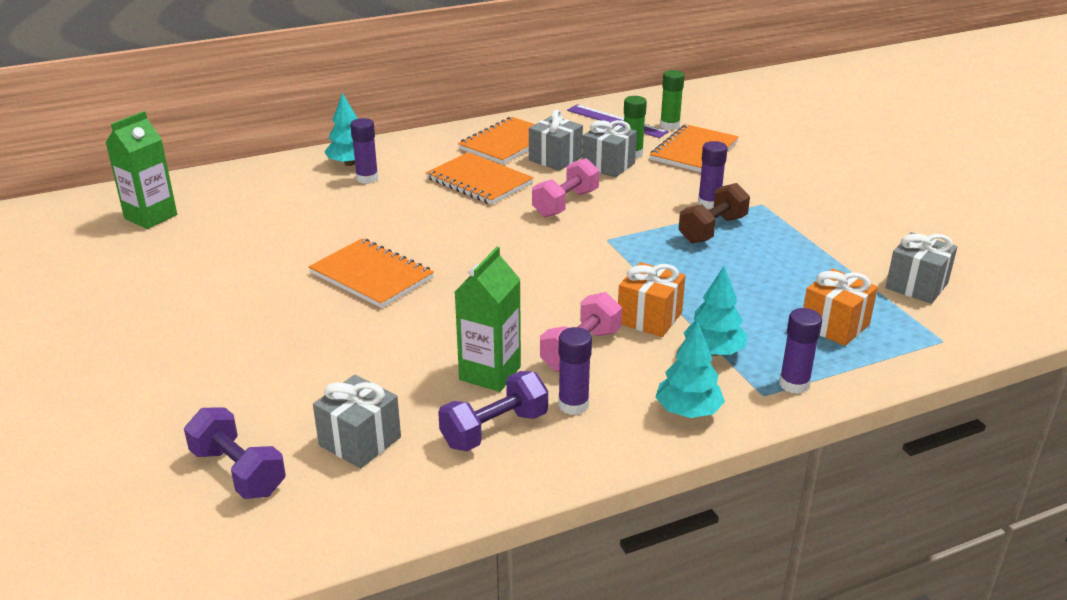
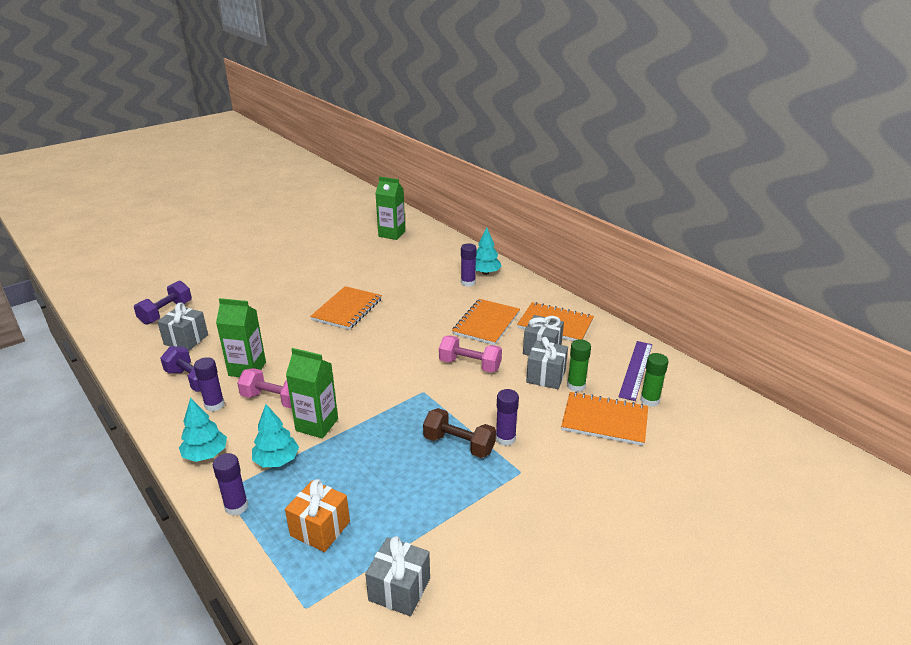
camera: 75 degrees right, 0 degrees up
orange gift [618,262,686,337] -> green carton [286,348,338,438]

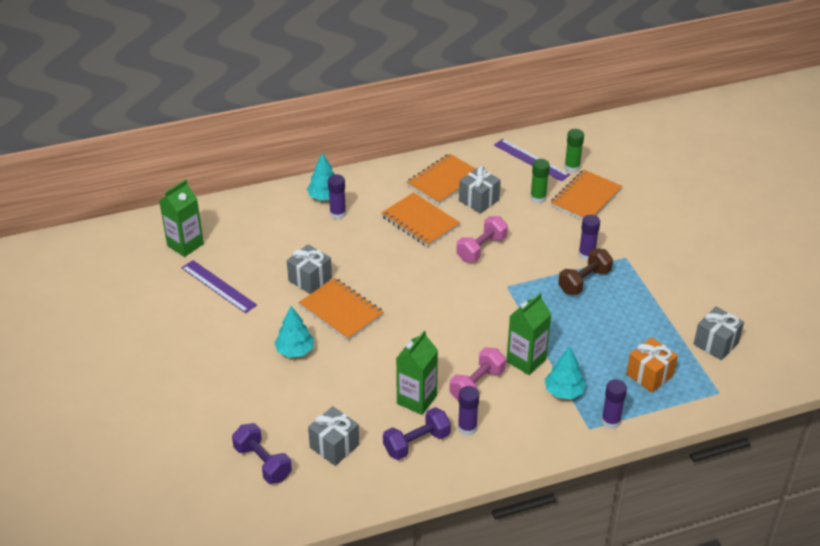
camera: 70 degrees left, 10 degrees up
turquoise tree [179,398,227,462] -> turquoise tree moved to [274,306,314,358]
grey gift [526,337,568,389] -> grey gift moved to [287,244,332,294]
none -> purple ruler [182,260,257,313]

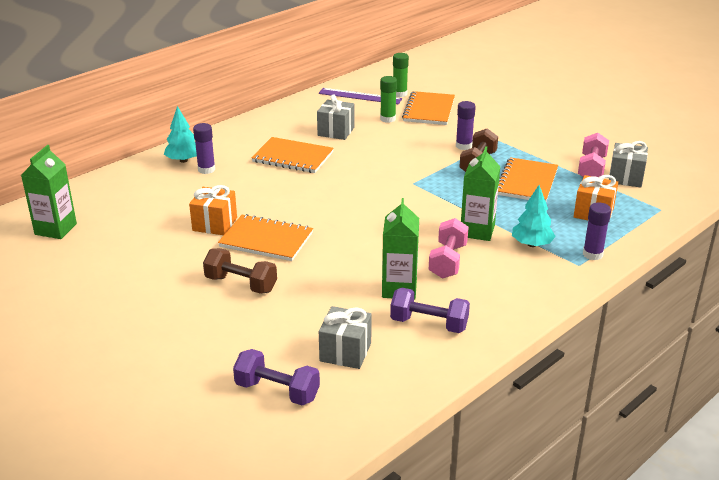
camera: 25 degrees left, 10 degrees down
purple ruler [182,260,257,313] -> none
turquoise tree [274,306,314,358] -> brown dumbbell [203,248,277,294]
grey gift [287,244,332,294] -> orange gift [189,185,237,235]
purple dumbbell [383,407,451,460] -> purple dumbbell turned 75 degrees clockwise [390,288,470,333]
orange notebook [406,153,476,205] -> orange notebook moved to [498,157,558,201]
pink dumbbell [456,216,508,262] -> pink dumbbell moved to [578,133,609,177]
purple glue stick [458,386,479,436] -> none

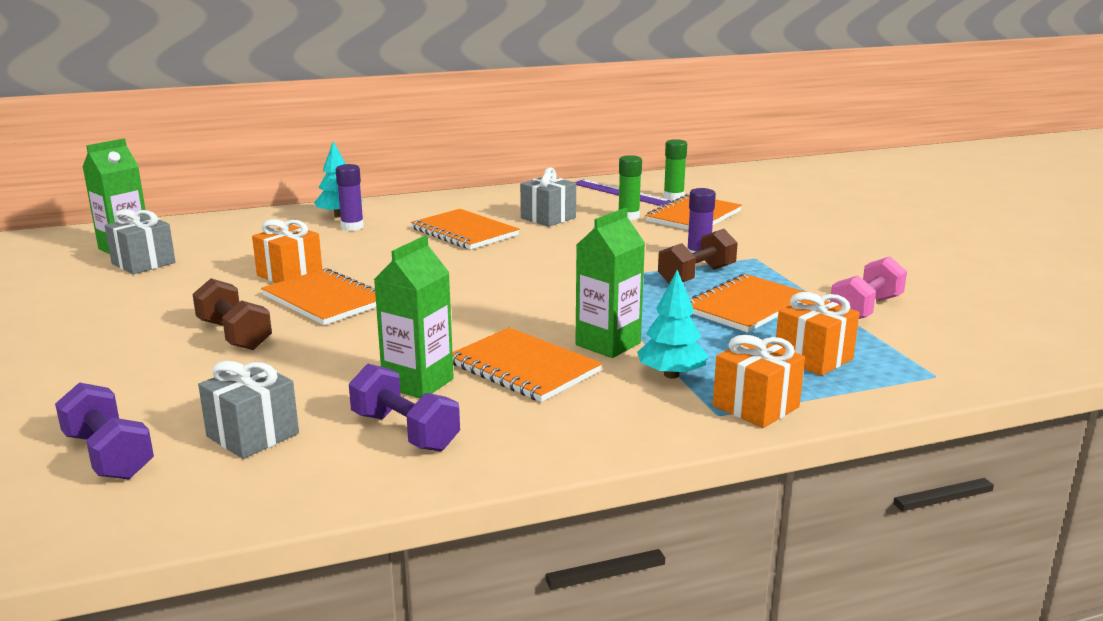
camera: 25 degrees right, 10 degrees down
pink dumbbell [429,218,469,279] -> orange notebook [453,328,602,402]
purple glue stick [583,203,611,260] -> orange gift [713,335,805,428]
grey gift [609,141,648,187] -> grey gift moved to [104,209,176,275]

